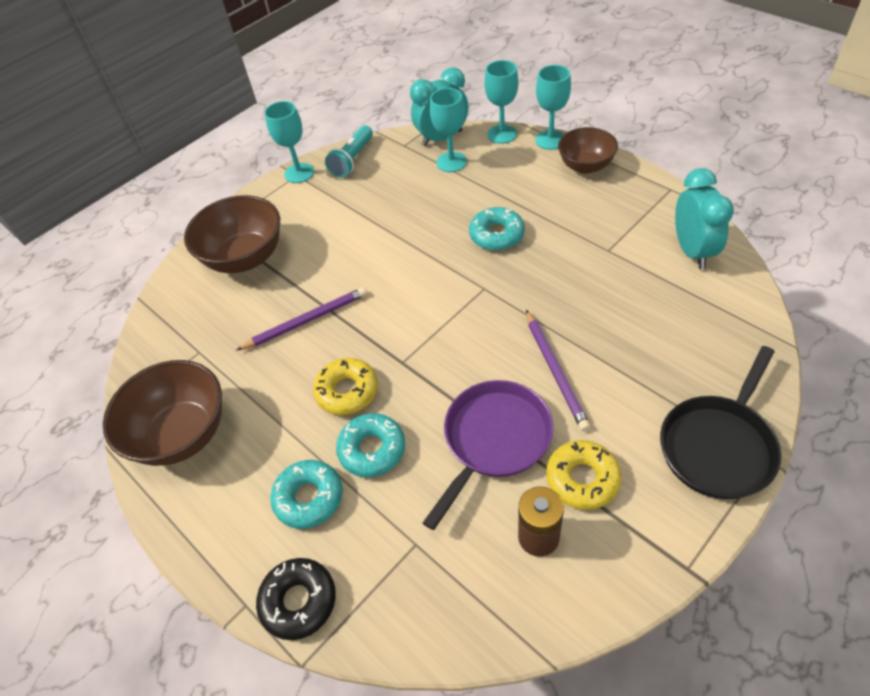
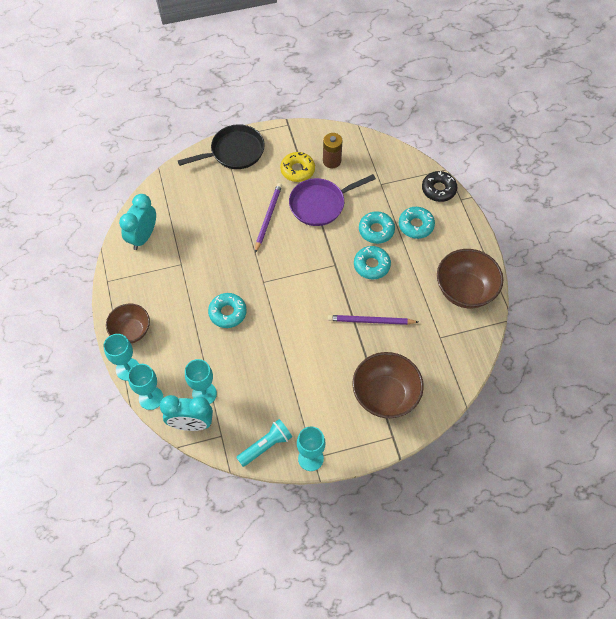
camera: 155 degrees left, 10 degrees up
yellow donut [313,358,378,415] -> turquoise donut [354,246,391,280]

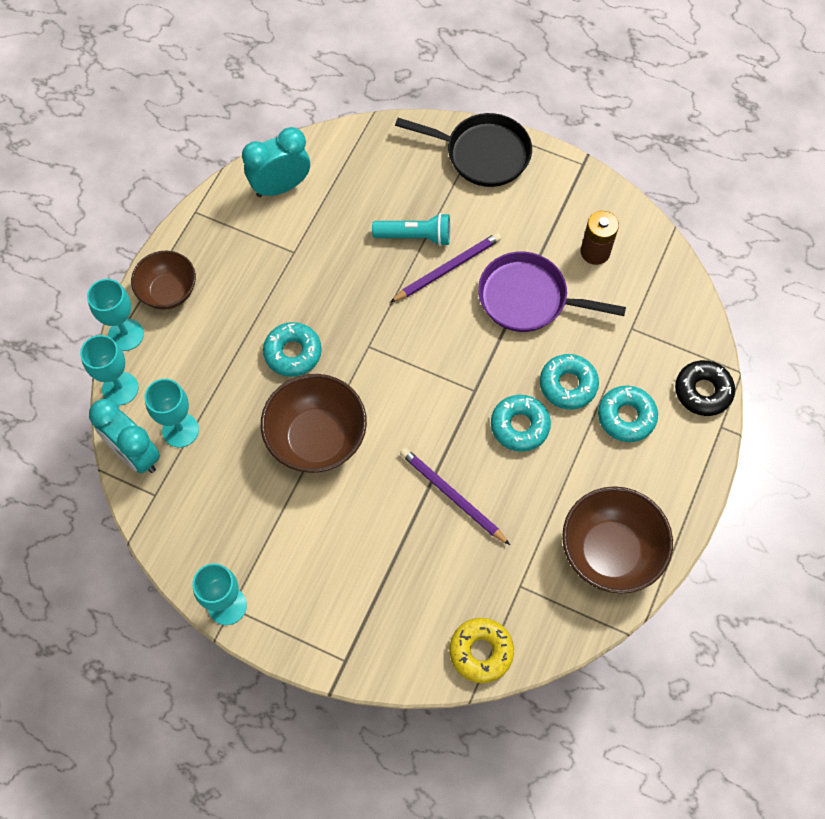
camera: 40 degrees right, 5 degrees up
turquoise flashlight [236,419,292,467] -> turquoise flashlight moved to [372,213,450,246]
yellow donut [280,152,315,182] -> yellow donut moved to [449,618,514,683]
brown bowl [353,352,424,418] -> brown bowl moved to [261,374,367,473]

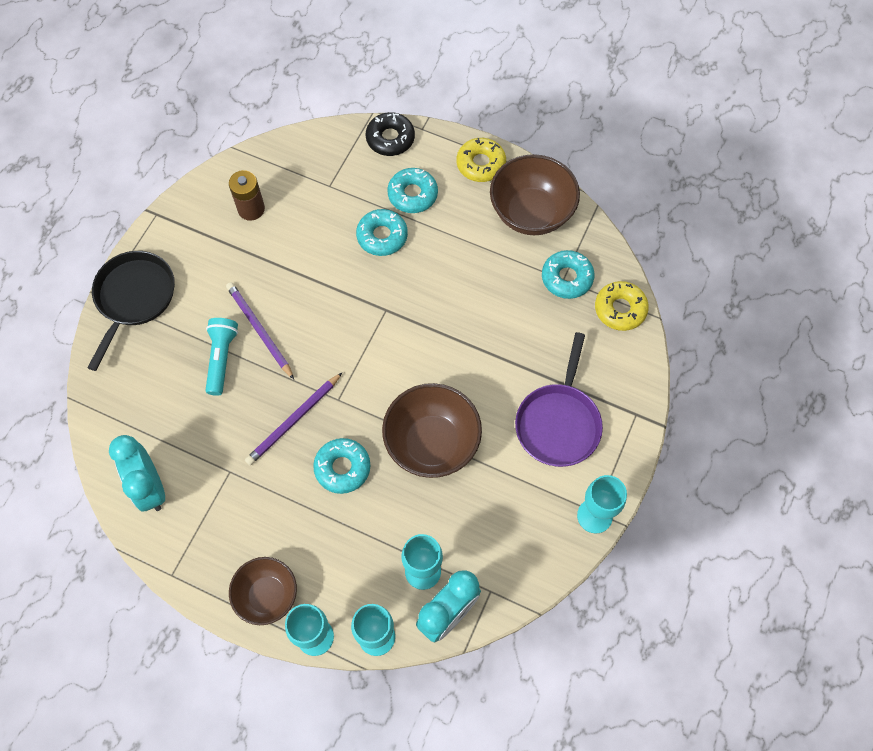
camera: 90 degrees left, 0 degrees up
purple pencil [400,448,510,545] -> purple pencil moved to [245,372,343,465]
purple pan [478,252,626,332] -> purple pan moved to [515,332,603,467]
turquoise donut [491,395,551,452] -> turquoise donut moved to [542,250,595,299]
none -> yellow donut [457,138,506,182]

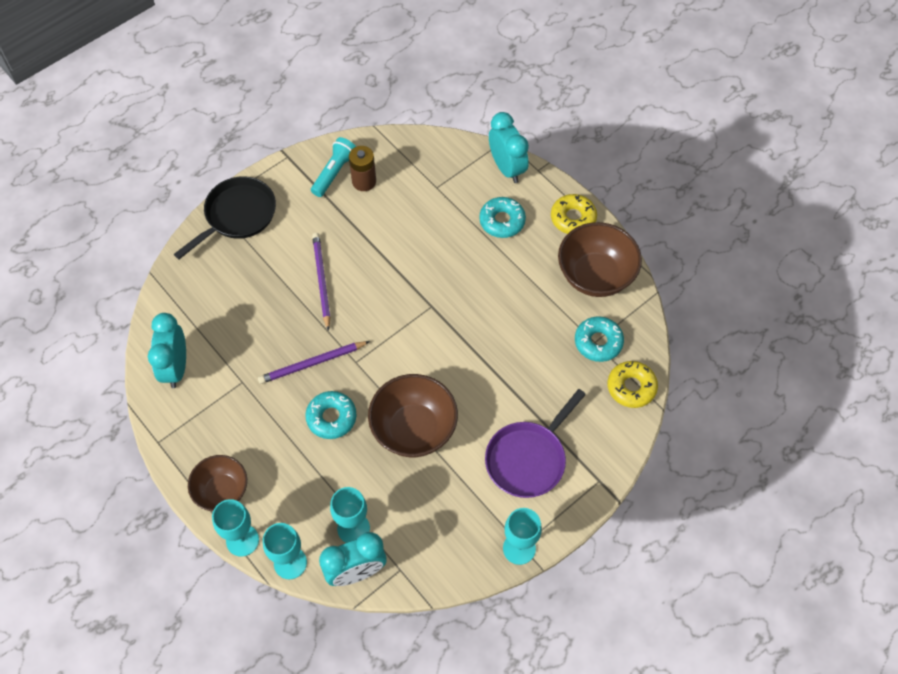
camera: 25 degrees right, 5 degrees down
turquoise flashlight [205,318,238,396] -> turquoise flashlight moved to [311,137,356,197]
turquoise donut [356,209,408,256] -> none
black donut [366,112,415,156] -> turquoise clock [489,112,529,183]

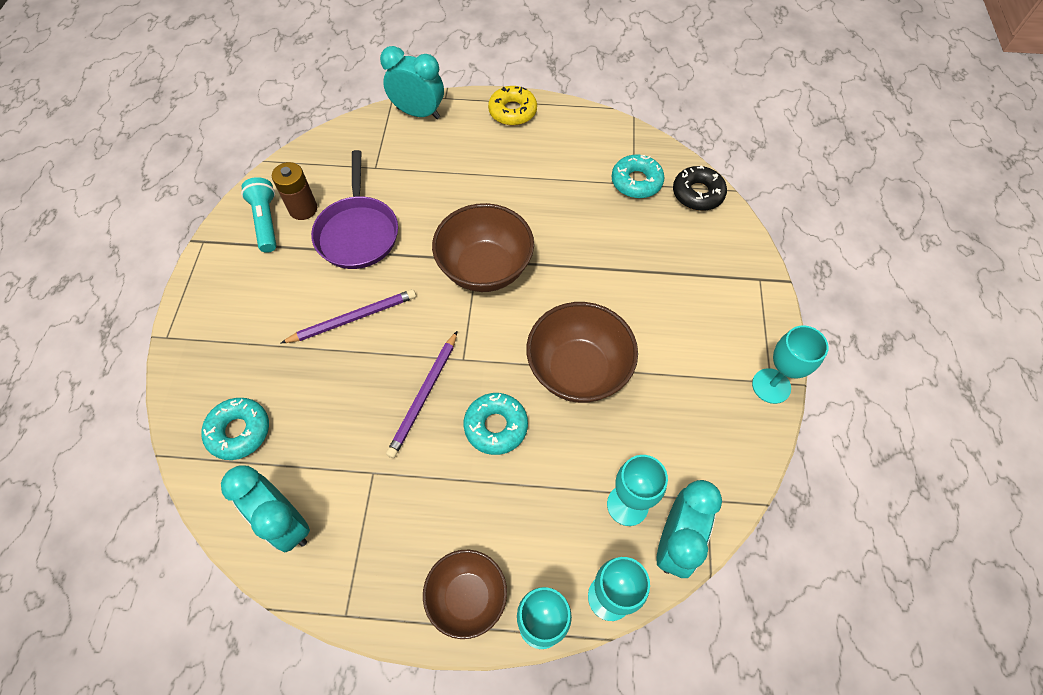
camera: 45 degrees left, 0 degrees up
black pan [174,176,276,259] -> none
purple pencil [312,233,331,331] -> purple pencil turned 120 degrees clockwise [281,289,416,343]
turquoise donut [479,197,526,238] -> turquoise donut moved to [201,398,269,460]
purple pan [485,389,586,498] -> purple pan moved to [311,150,398,269]
brown bowl [558,222,642,297] -> brown bowl moved to [432,203,534,292]
yellow donut [608,361,658,408] -> black donut [673,166,727,211]

